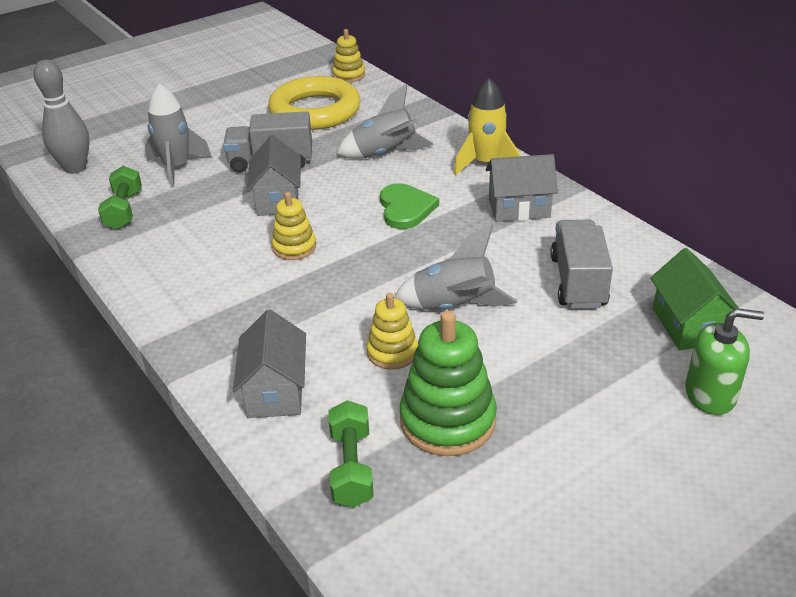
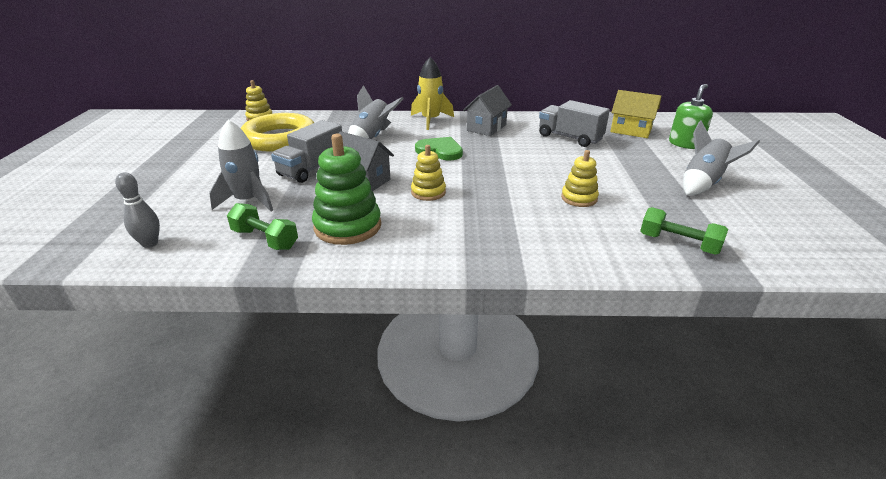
camera: 55 degrees left, 5 degrees down
grey bowling pin [34,59,90,174] -> grey bowling pin [115,172,160,248], size x0.64
grey house [233,310,306,418] -> none
grey rocket [394,224,517,310] -> grey rocket moved to [683,121,760,195]
green stacking toy [399,311,497,456] -> green stacking toy moved to [312,134,381,245]
green house [650,248,739,350] -> yellow house [610,90,661,138]

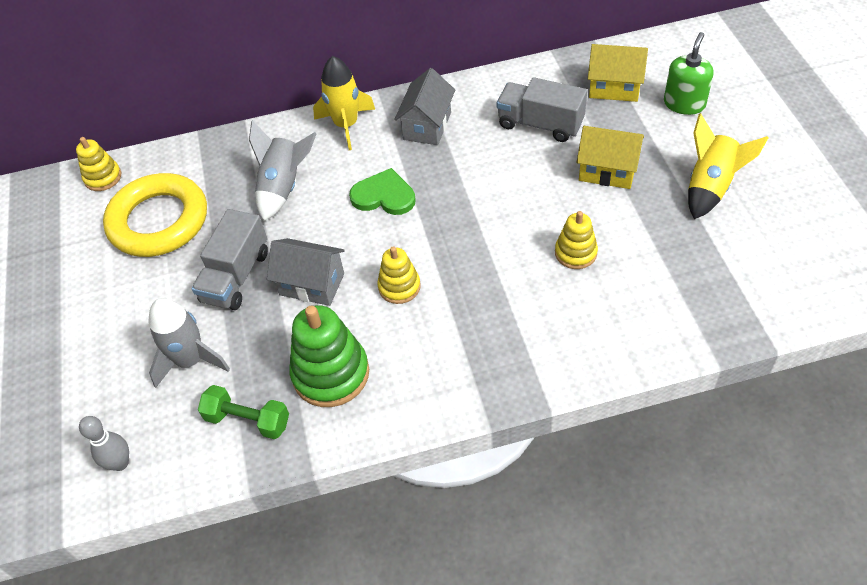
camera: 10 degrees left, 20 degrees up
green dumbbell [640,207,728,255] -> none
grey rocket [683,121,760,195] -> yellow rocket [688,113,768,219]
none -> yellow house [577,126,644,189]

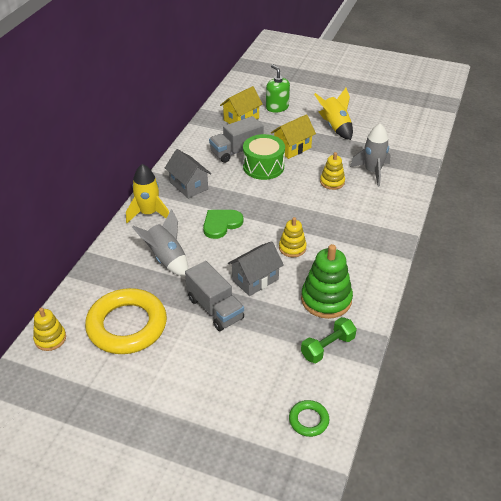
camera: 60 degrees left, 10 degrees down
grey bowling pin [79,416,129,471] -> green ring [289,400,329,437]
grey rocket [148,298,230,388] -> grey rocket moved to [350,123,390,187]
none -> green drum [243,134,285,180]

